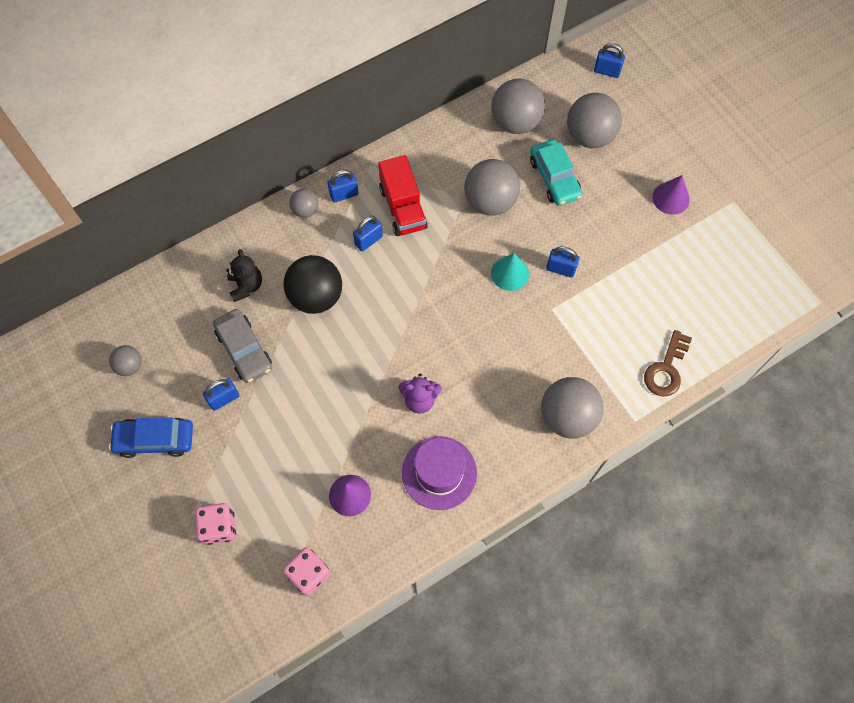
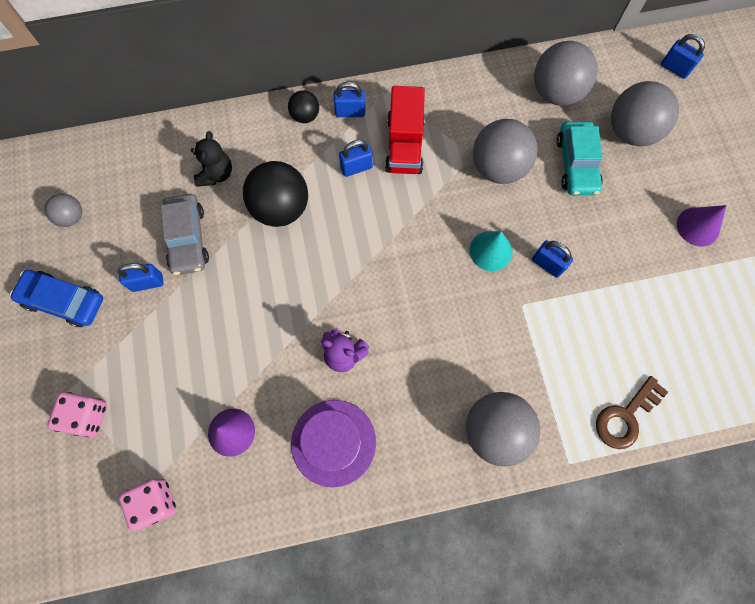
camera: 20 degrees right, 5 degrees up
grey ball [289,189,318,218] -> black ball [288,90,319,123]

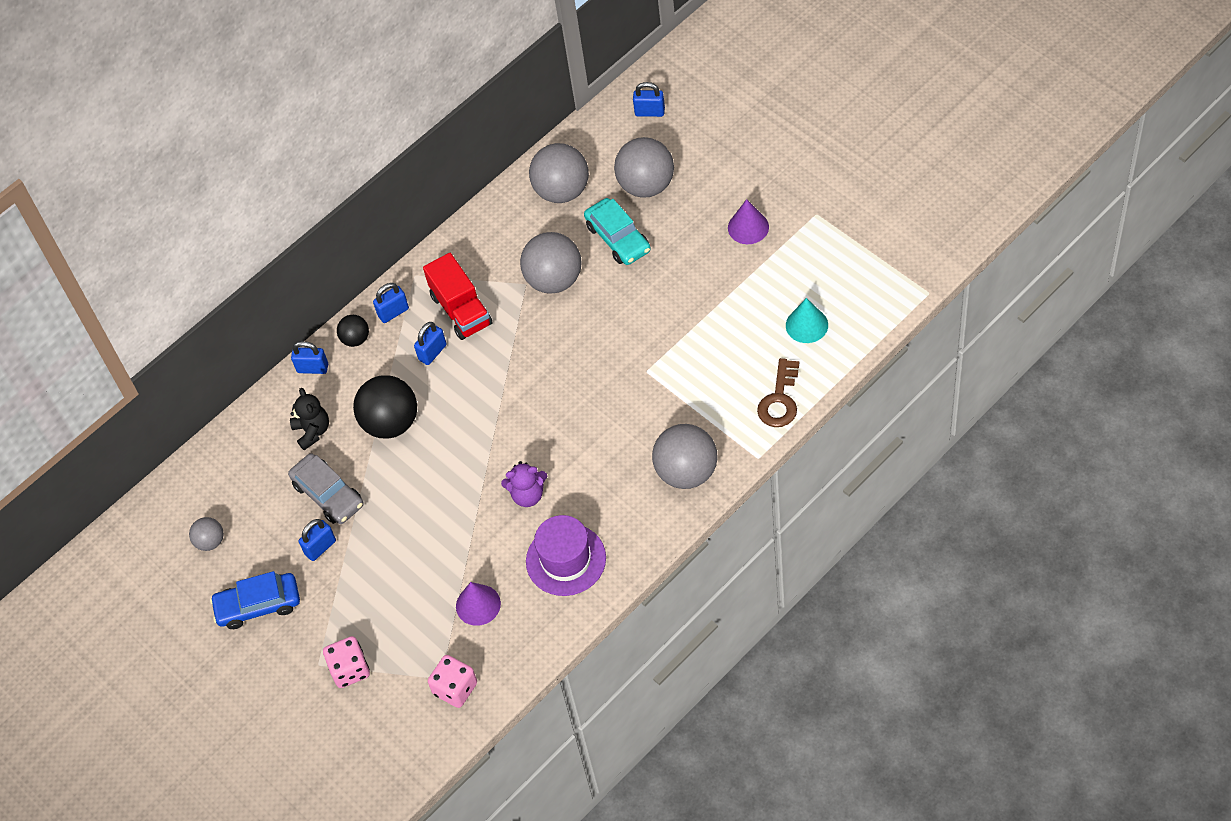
camera: 25 degrees left, 15 degrees down
turquoise cone [470,231,513,271] -> turquoise cone moved to [786,298,828,343]
blue padlock [532,240,573,278] -> blue padlock moved to [291,341,328,374]

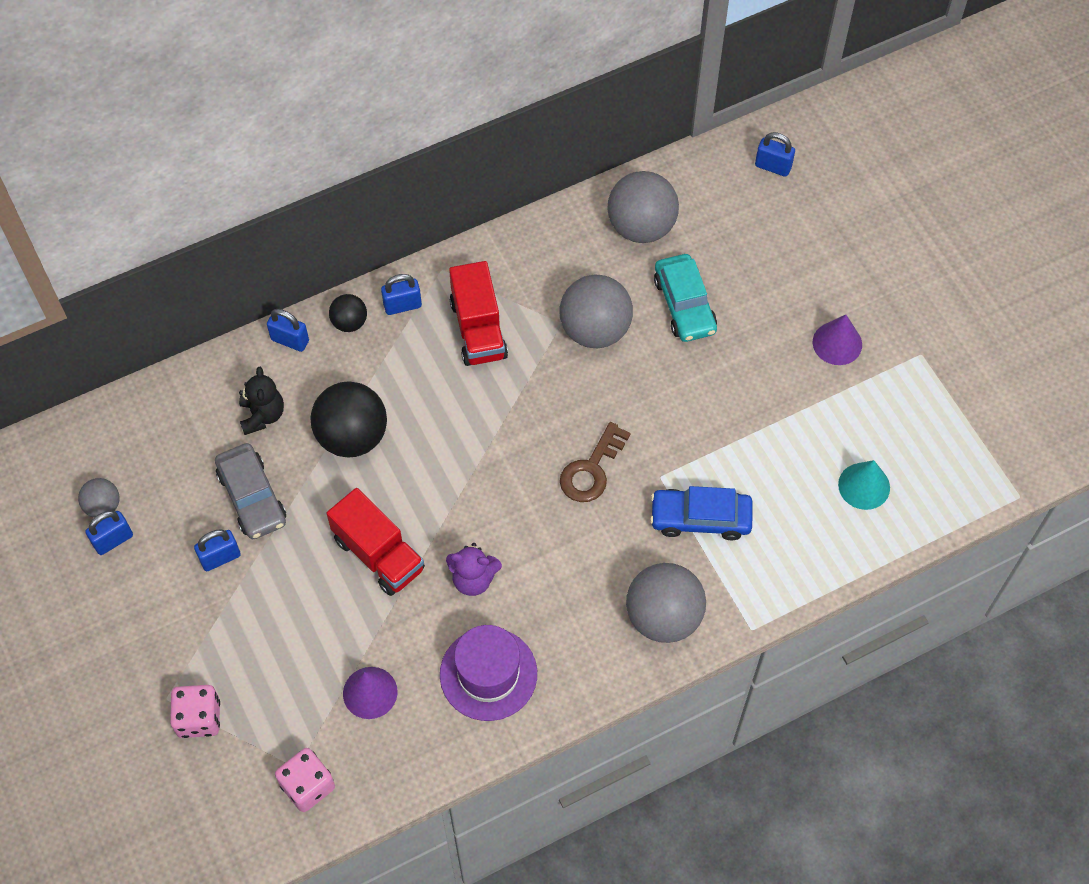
camera: 10 degrees right, 5 degrees up
blue car [210,571,300,629] -> blue car moved to [650,486,753,540]
blue padlock [414,322,446,365] -> blue padlock moved to [85,511,133,555]
grey ball [614,137,674,198] -> none
brown key [757,358,799,427] -> brown key moved to [560,422,631,502]
none -> red truck [327,488,425,596]

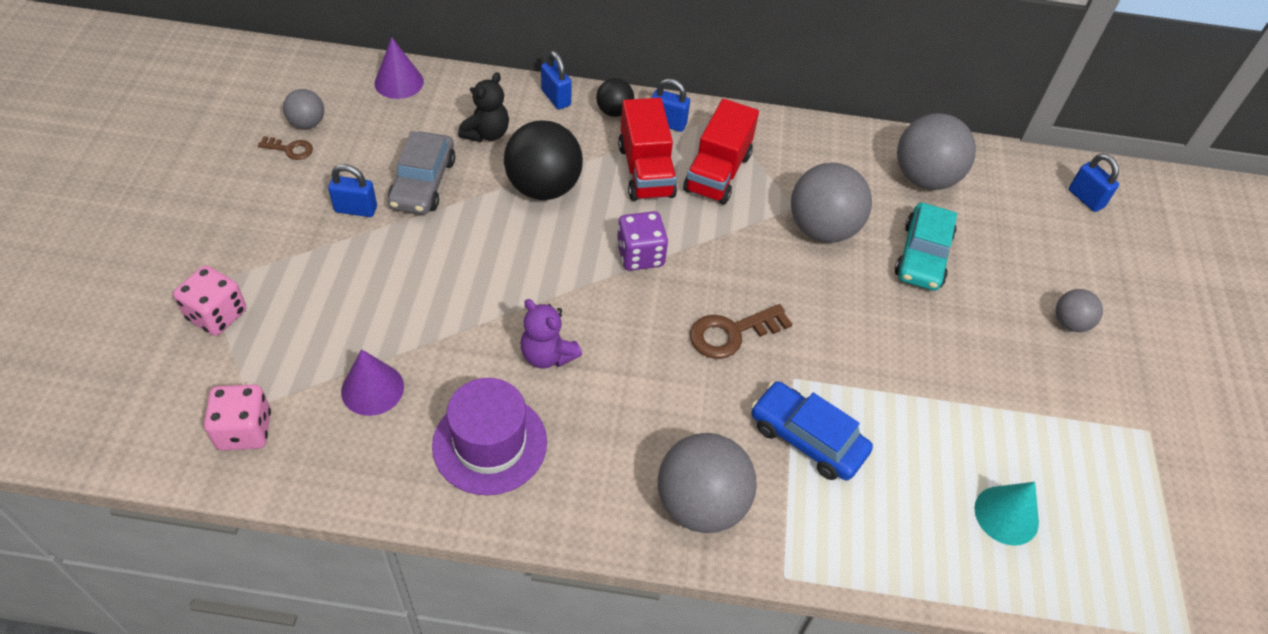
camera: 30 degrees right, 10 degrees down
blue padlock [85,511,133,555] -> brown key [258,136,313,160]
red truck [327,488,425,596] -> red truck moved to [618,98,677,201]
purple cone [813,315,862,365] -> purple cone moved to [374,37,424,99]
none -> purple dice [617,211,668,271]
none -> grey ball [1056,289,1103,332]

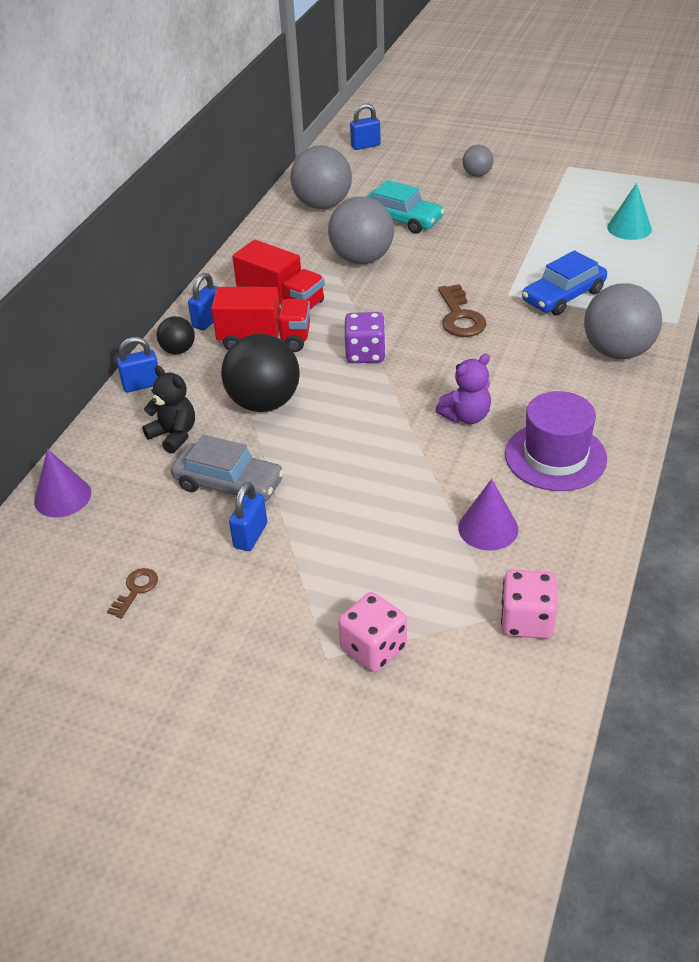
camera: 70 degrees left, 10 degrees down
grey ball [283,89,324,129] -> none

